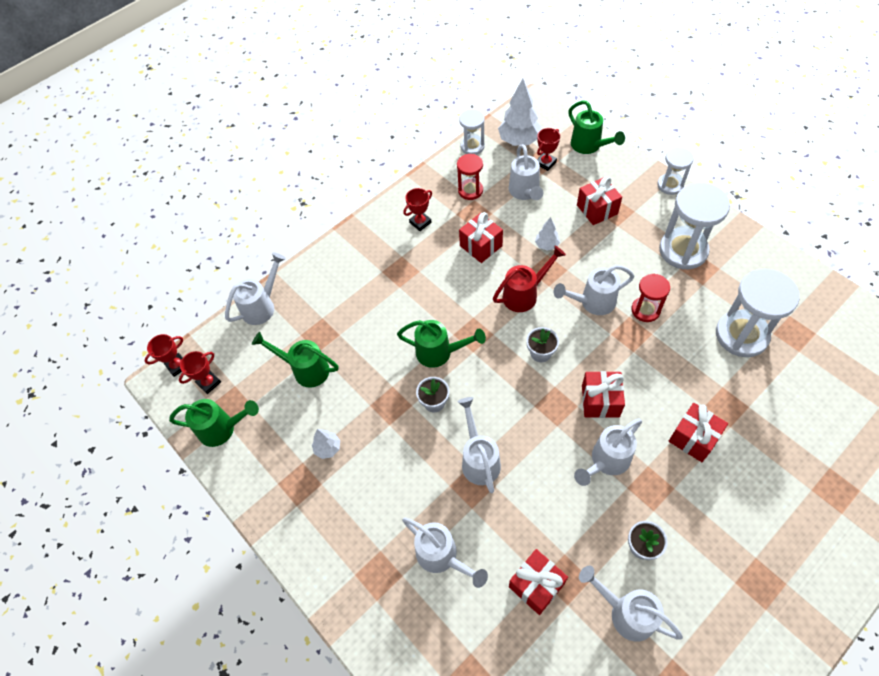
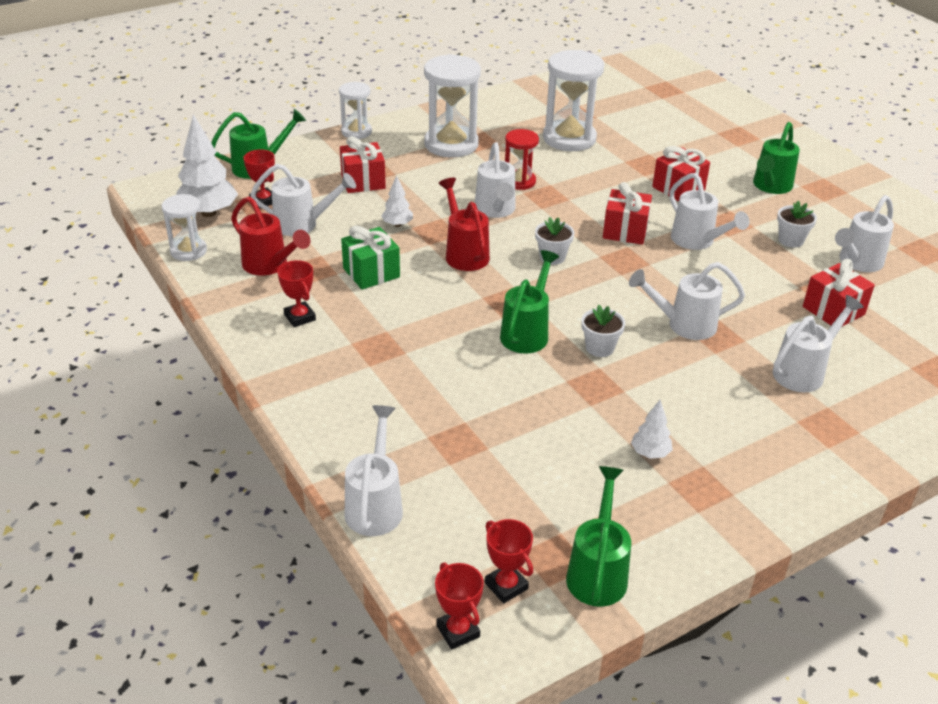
camera: 85 degrees left, 20 degrees down
white watering can [225,253,286,325] -> white watering can turned 45 degrees clockwise [345,405,403,536]
green watering can [252,332,339,388] -> green watering can moved to [753,122,800,194]
red hourglass [457,154,483,200] -> red watering can [231,196,310,276]
red gift [459,212,503,263] -> green gift [341,226,400,289]

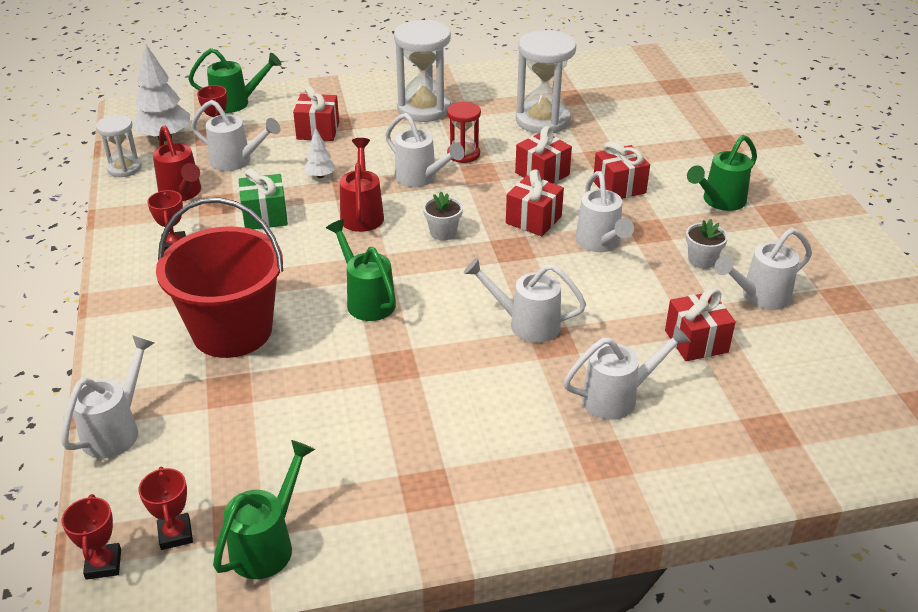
camera: 20 degrees right, 0 degrees up
white hourglass [339,82,372,139] -> none
white watering can [475,142,516,218] -> white watering can turned 60 degrees counterclockwise [385,113,465,187]
green watering can [500,250,559,354] -> green watering can turned 75 degrees counterclockwise [326,219,396,321]
white flower pot [581,305,625,357] -> none
white tree [631,400,673,459] -> none
none -> red bucket [156,197,283,358]
none -> red gift [515,126,572,183]

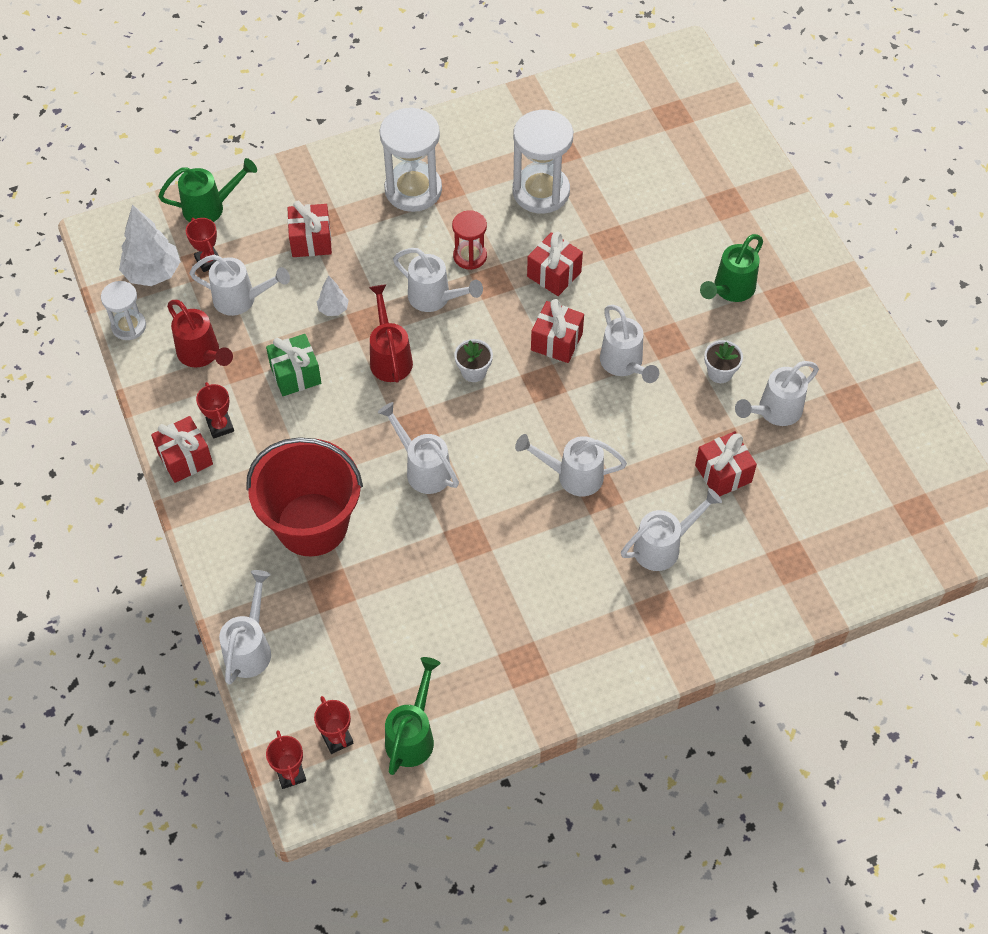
camera: 10 degrees left, 20 degrees up
green watering can [326,219,396,321] -> white watering can [378,402,459,494]
red gift [594,141,650,199] -> red gift moved to [151,416,213,483]

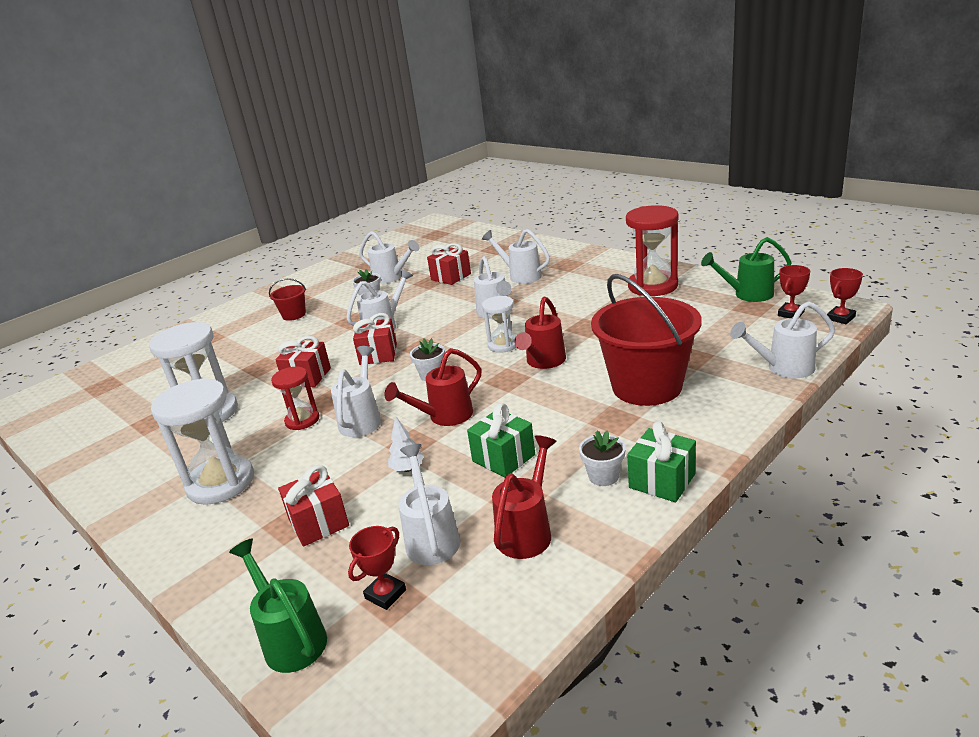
camera: 110 degrees left, 30 degrees down
white hourglass [101,281,146,340] -> white hourglass moved to [482,296,516,353]
white tree [119,204,181,286] -> none
red gift [151,416,213,483] -> green gift [628,421,696,502]
red trophy [196,382,234,439] -> white flower pot [579,430,626,486]
white watering can [378,402,459,494] -> red watering can [514,296,566,369]
green watering can [700,234,763,302] -> red bucket [269,278,306,321]
none -> red hourglass [626,205,678,296]

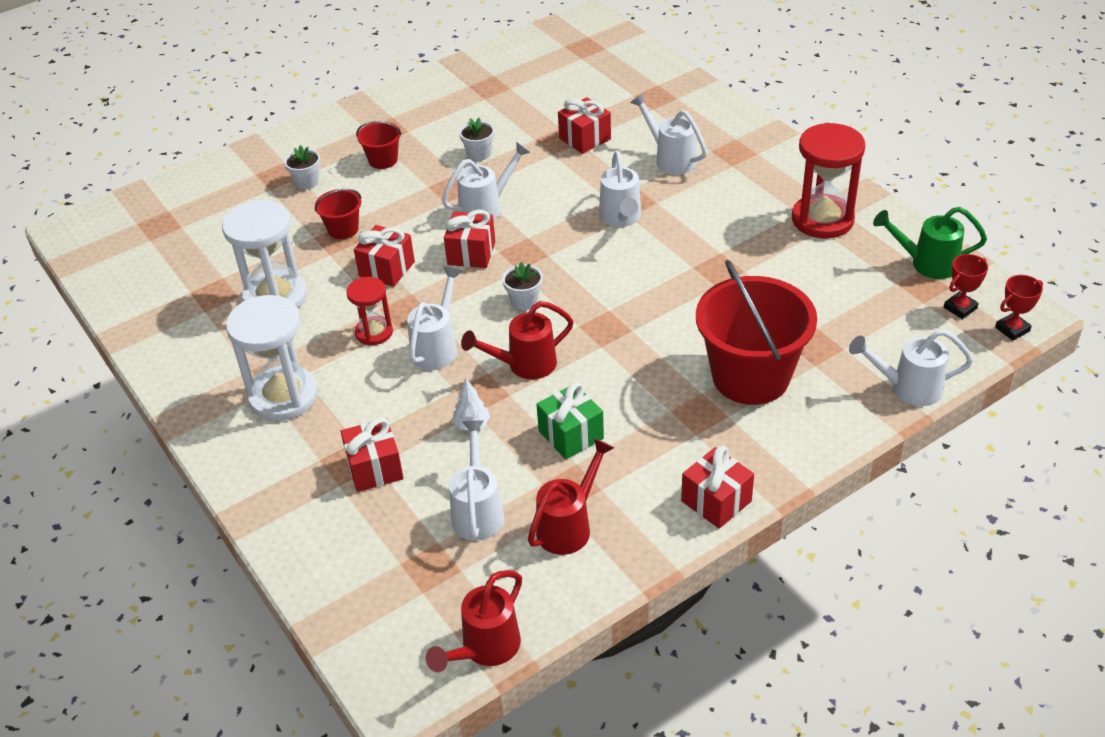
camera: 10 degrees right, 15 degrees up
green watering can [229,538,327,673] -> none
red trophy [348,526,406,610] -> none
white watering can [359,231,420,284] -> none
white hourglass [482,296,516,353] -> none
red watering can [514,296,566,369] -> red watering can moved to [426,570,522,672]
white flower pot [579,430,626,486] -> white flower pot moved to [284,145,320,190]
green gift [628,421,696,502] -> red gift [681,446,754,529]
none -> red bucket [315,189,362,239]

